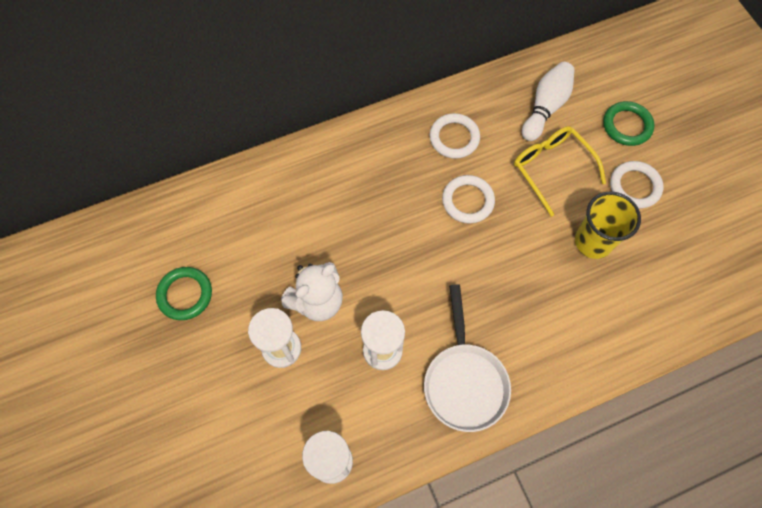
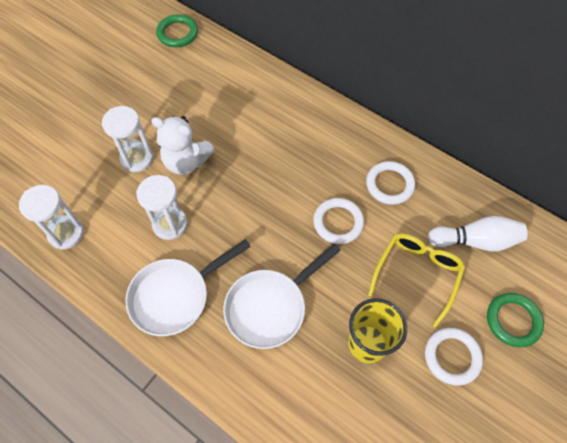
camera: 60 degrees right, 5 degrees down
green ring [156,267,212,320] -> green ring moved to [156,14,198,47]
none -> white pan [223,243,341,349]

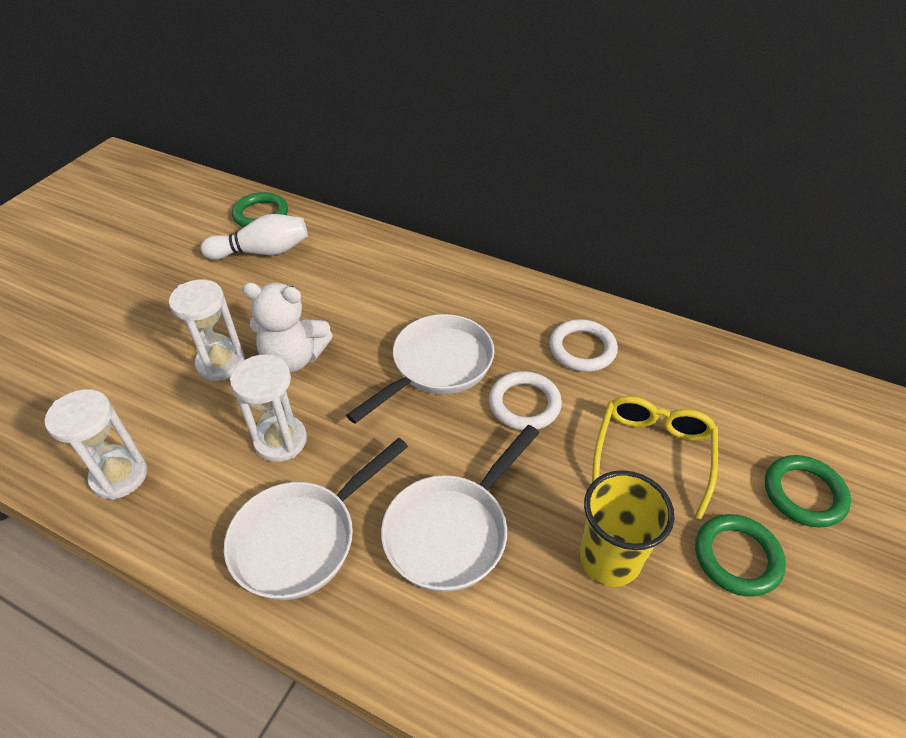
camera: 10 degrees left, 15 degrees down
white ring [425,328,483,386] -> green ring [695,514,786,597]
white bowling pin [428,216,527,252] -> white bowling pin moved to [201,214,308,260]
none -> white pan [346,314,494,423]

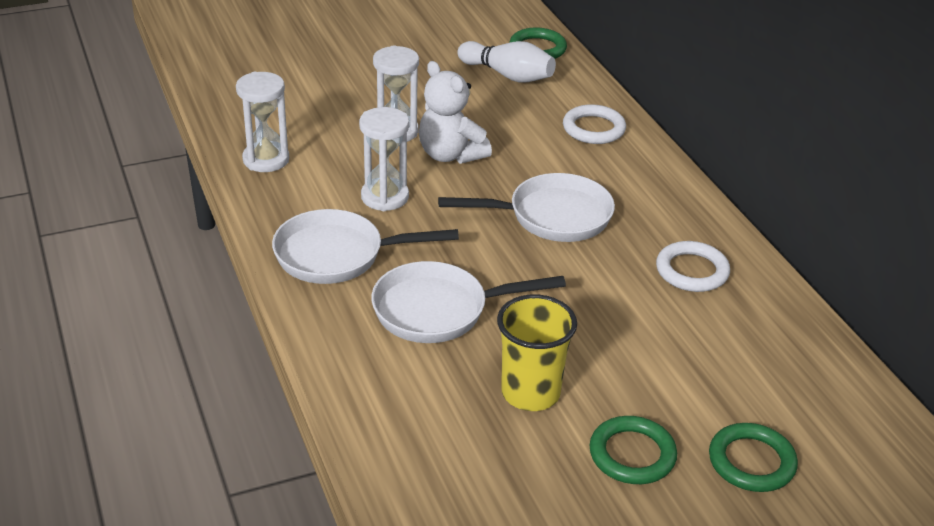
camera: 40 degrees right, 10 degrees down
white ring [489,371,562,430] -> white ring moved to [563,104,626,144]
yellow glasses [592,396,718,519] -> none

